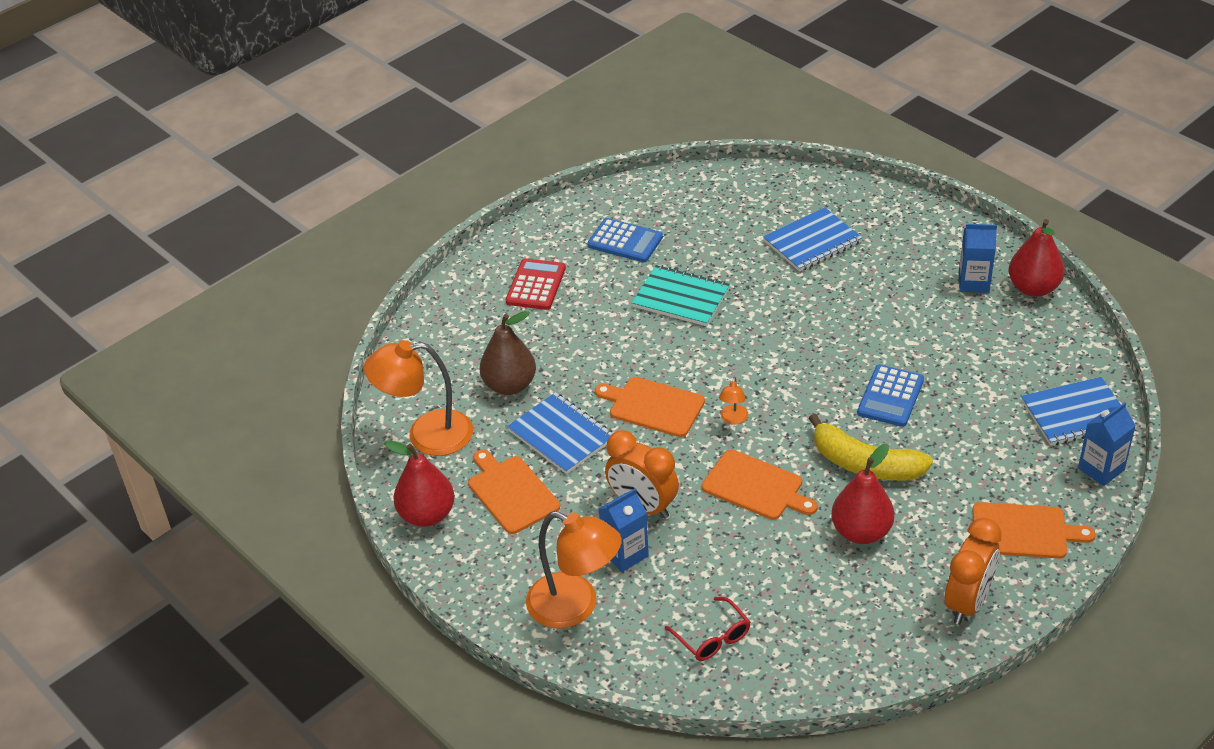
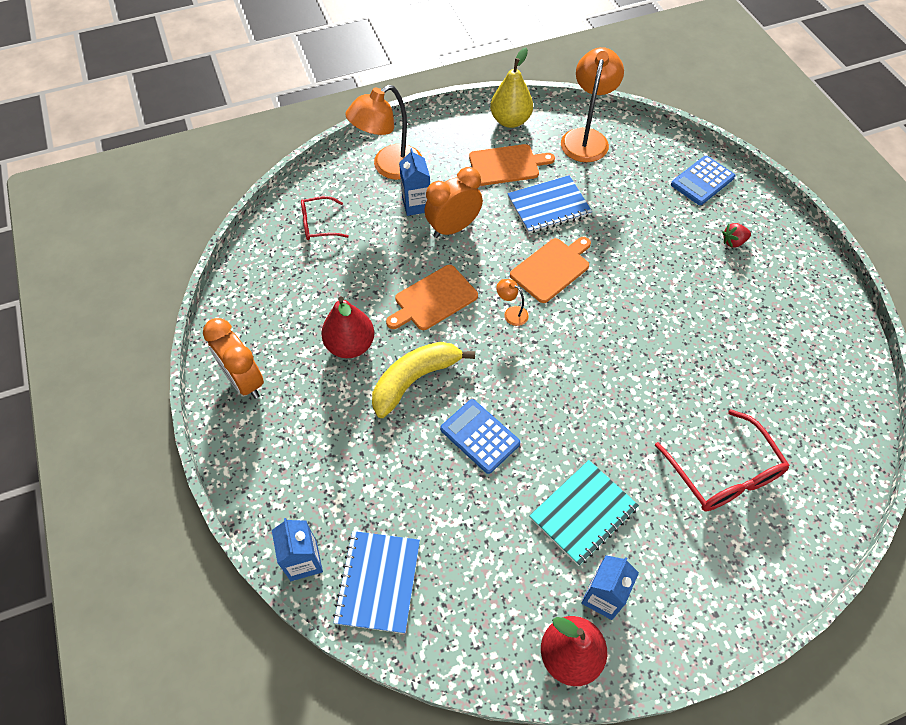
camera: 110 degrees right, 15 degrees up
red pear [384,441,455,527] -> yellow pear [490,47,533,128]
brown pear [479,311,536,395] -> none
red calculator [506,258,566,310] -> red strawberry [722,223,751,248]
blue calculator [587,218,663,262] -> blue calculator moved to [671,156,735,205]
turquoise notebook [632,265,730,326] -> turquoise notebook moved to [529,460,639,566]
blue notebook [763,207,862,272] -> red glasses [655,410,790,511]
orange cutting board [973,502,1096,559] -> none

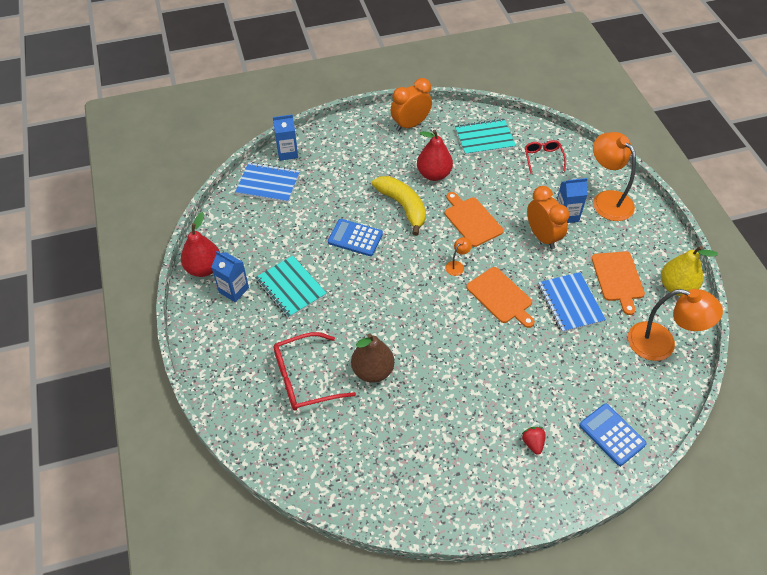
camera: 95 degrees right, 5 degrees down
blue calculator [440,399,520,474] -> blue calculator turned 120 degrees counterclockwise [328,219,383,256]
none -> brown pear [351,333,394,383]
none -> turquoise notebook [455,118,516,156]

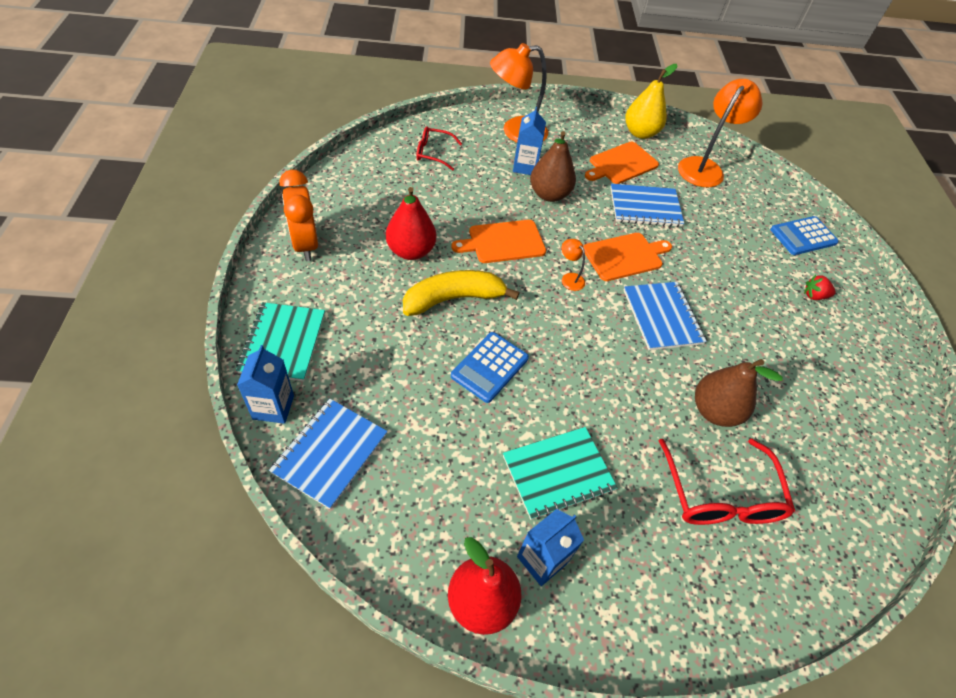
camera: 80 degrees left, 0 degrees up
turquoise notebook [455,118,516,156] -> turquoise notebook moved to [236,302,325,382]
orange clock [527,186,569,249] -> brown pear [530,131,576,202]
orange cutting board [592,251,645,315] -> orange cutting board turned 135 degrees clockwise [585,142,659,184]
none -> blue notebook [623,282,707,350]

